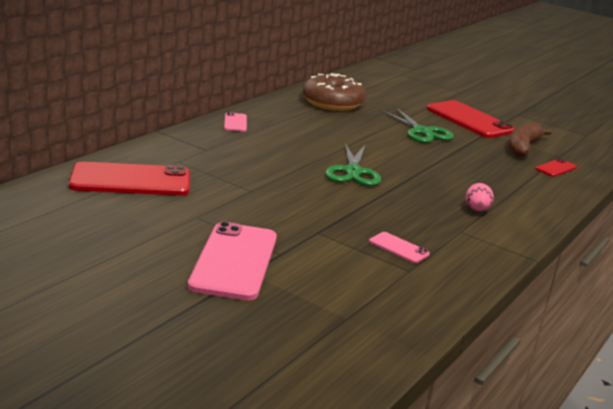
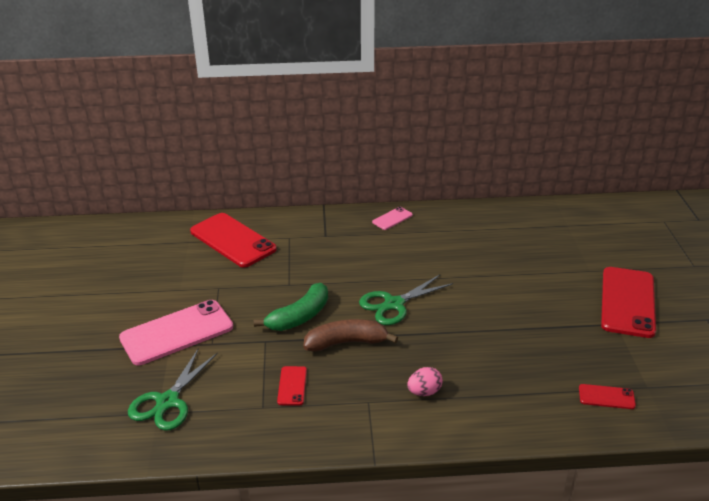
camera: 55 degrees right, 10 degrees up
brown donut [303,73,366,111] -> none
pink phone [369,232,430,263] -> red phone [277,366,307,406]
green scissors [380,108,454,143] -> green scissors moved to [128,348,218,431]
brown banana [508,122,552,157] -> brown banana moved to [303,319,398,352]
none -> green banana [254,283,328,331]

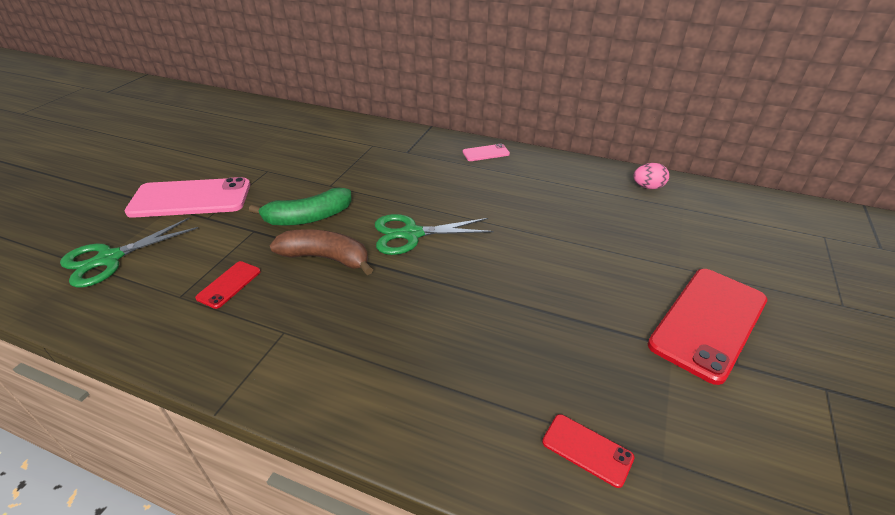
camera: 25 degrees right, 5 degrees up
red phone [190,213,277,267] -> none
pink egg [407,367,443,396] -> pink egg moved to [633,163,669,189]

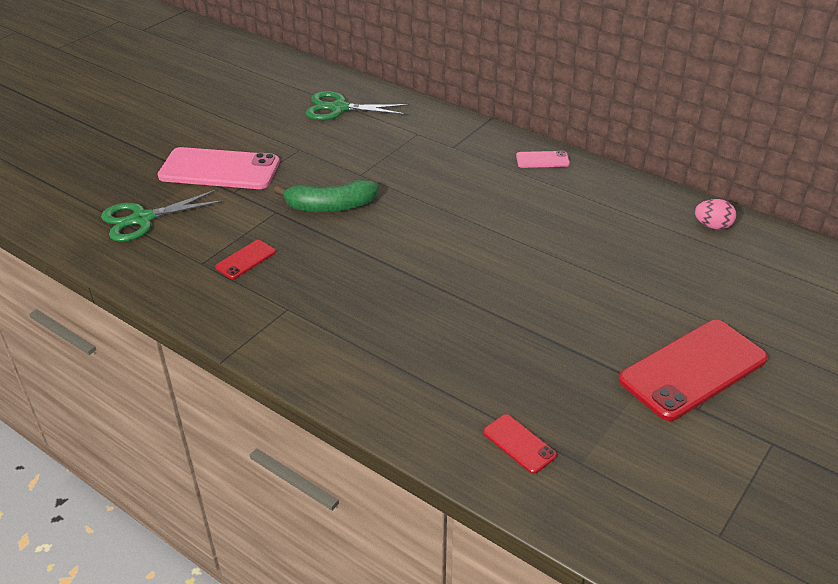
camera: 15 degrees right, 0 degrees up
brown banana [270,229,373,275] -> none
green scissors [375,214,493,255] -> green scissors moved to [305,91,409,120]

